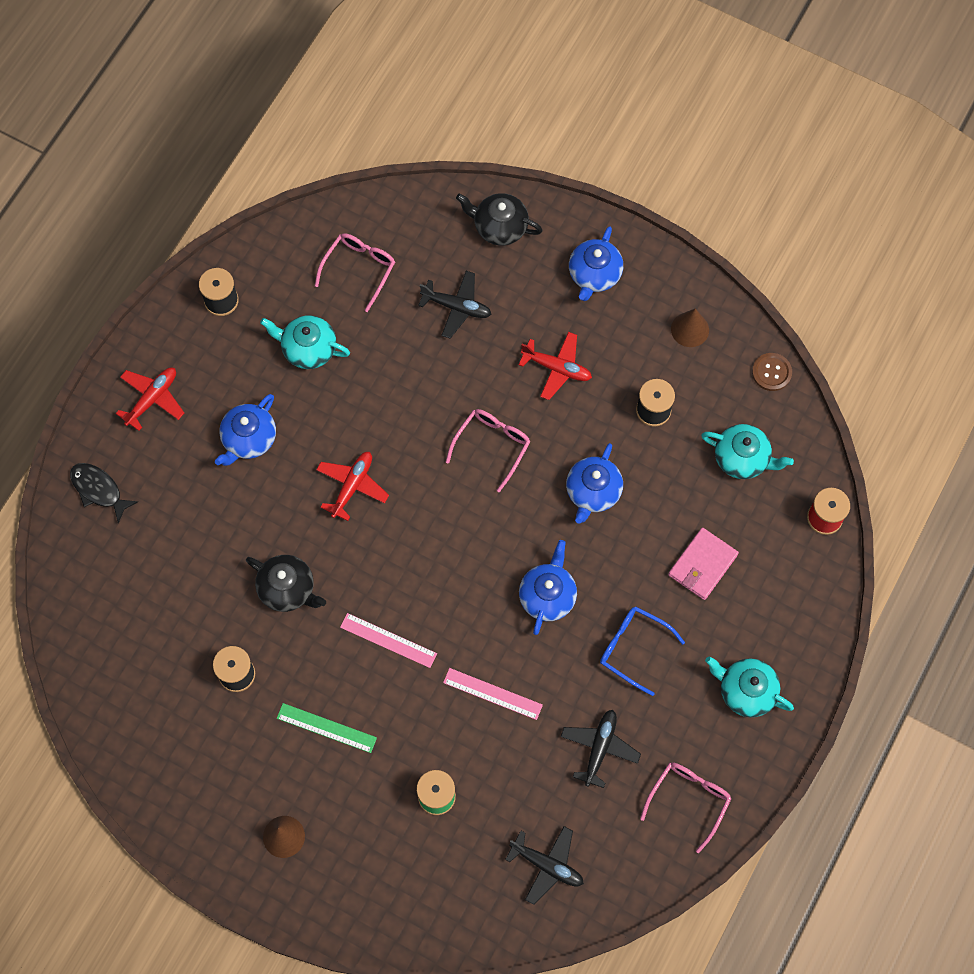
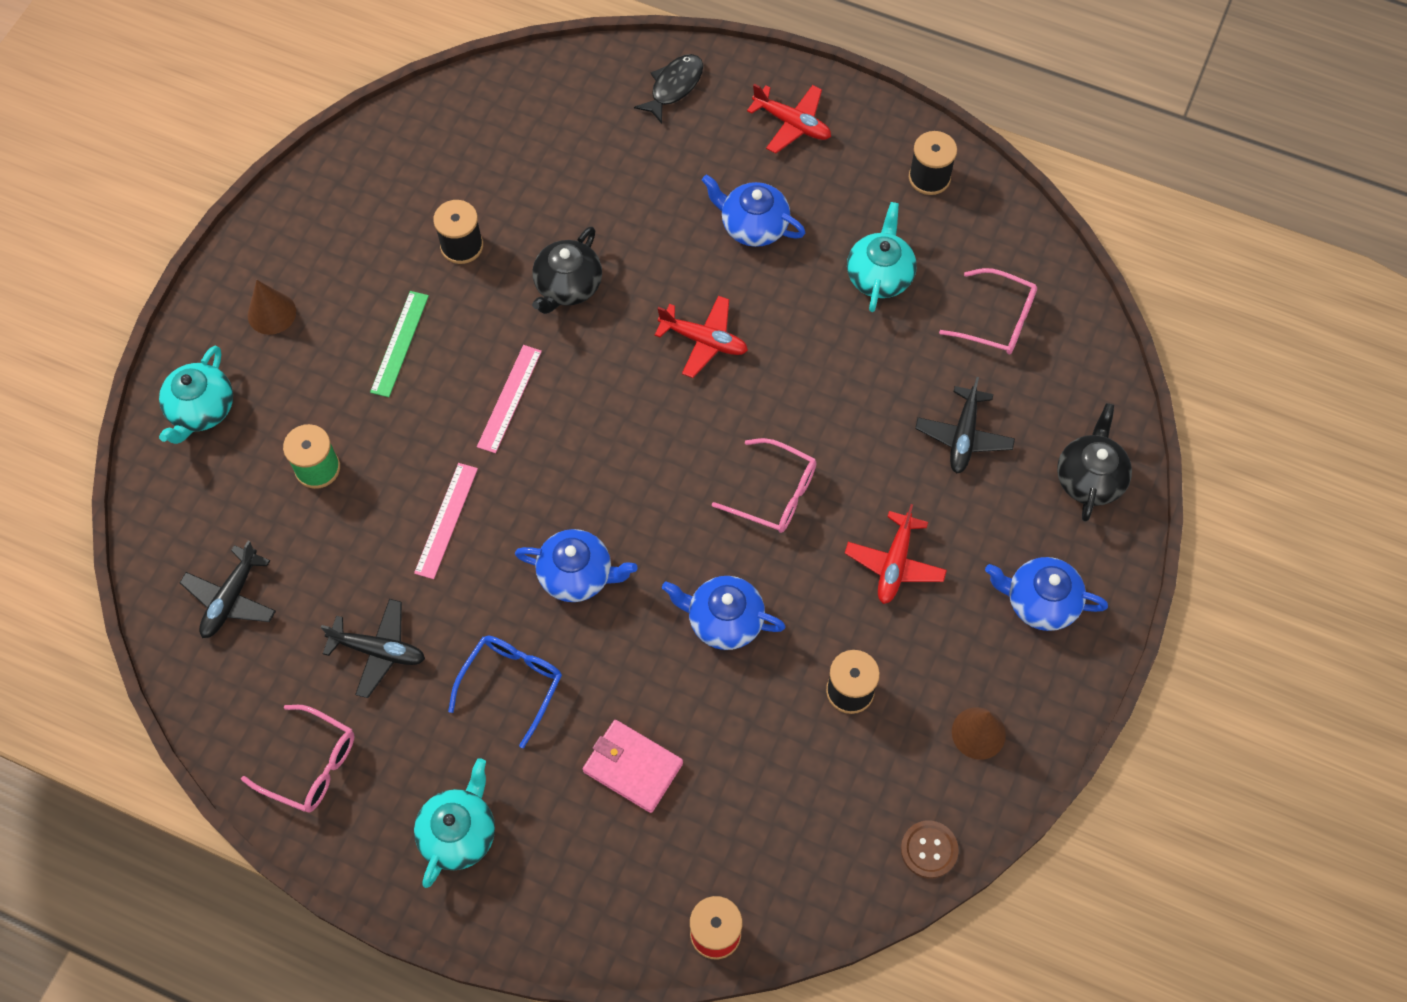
camera: 85 degrees right, 5 degrees down
turquoise teapot [701,424,794,479] -> turquoise teapot moved to [159,346,233,444]

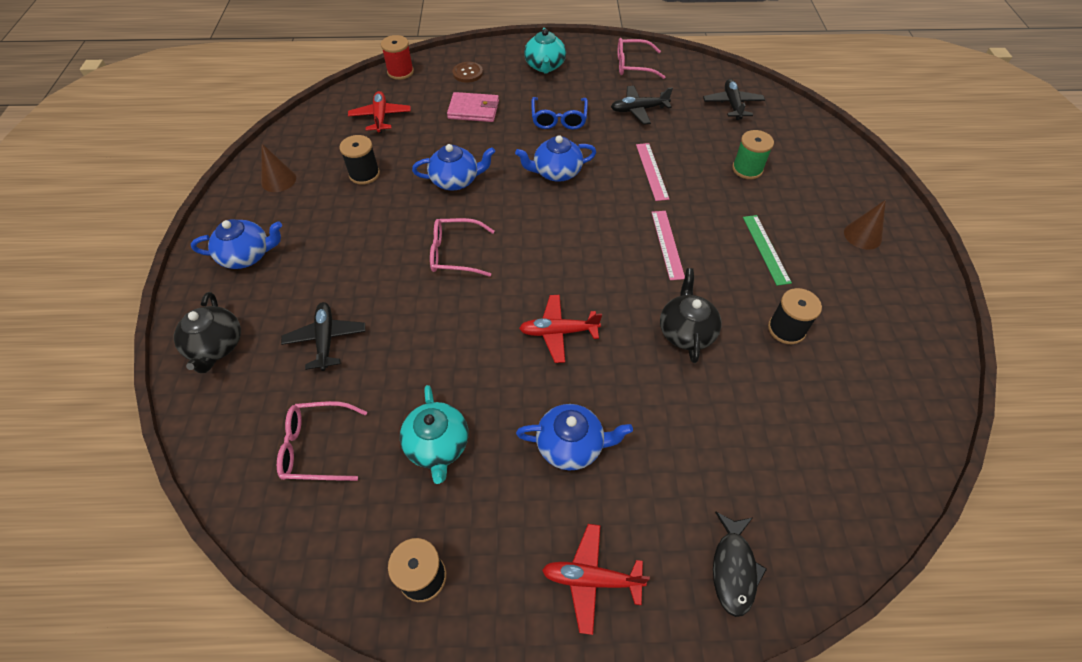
camera: 155 degrees right, 10 degrees down
turquoise teapot [159,346,233,444] -> none
red plane [845,504,947,604] -> red plane moved to [348,91,411,133]
brown button [901,820,959,879] -> brown button moved to [453,62,483,83]

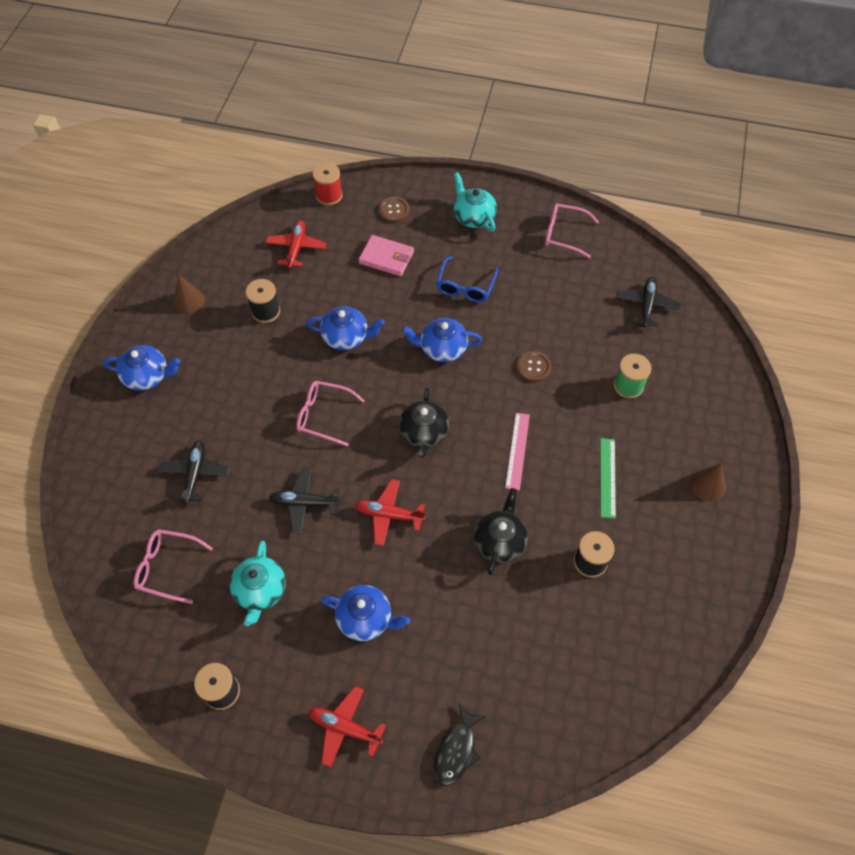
camera: 15 degrees right, 5 degrees up
black teapot [174,292,241,374] -> black teapot moved to [399,388,449,458]
turquoise teapot [524,28,566,74] -> turquoise teapot turned 135 degrees clockwise [453,172,497,232]
black plane [611,86,673,125] -> black plane moved to [269,468,340,534]
pink ruler [636,143,669,201] -> brown button [517,351,552,382]

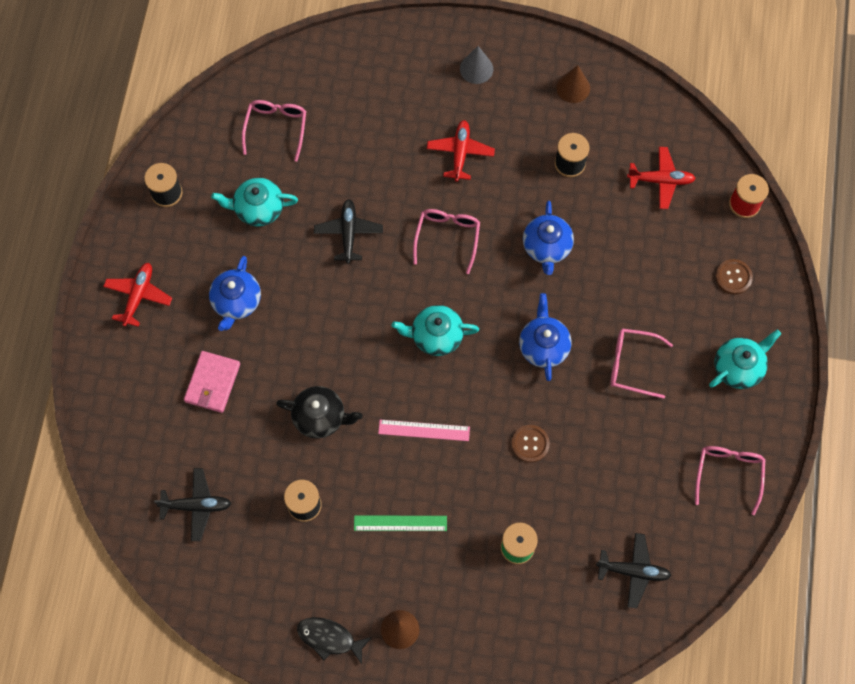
camera: 85 degrees right, 10 degrees up
blue teapot [103,345,180,390] -> grey cone [460,46,493,84]
black plane [158,440,229,504] -> black plane moved to [154,468,232,541]
red plane [355,479,425,546] -> red plane moved to [427,120,495,182]
pink wallet [358,235,414,276] -> pink wallet moved to [184,351,240,413]
black teapot [399,388,449,458] -> turquoise teapot [392,305,479,356]
black fish [433,704,487,786] -> black fish moved to [297,617,372,664]
blue glasses [436,256,498,302] -> pink glasses [610,328,673,399]

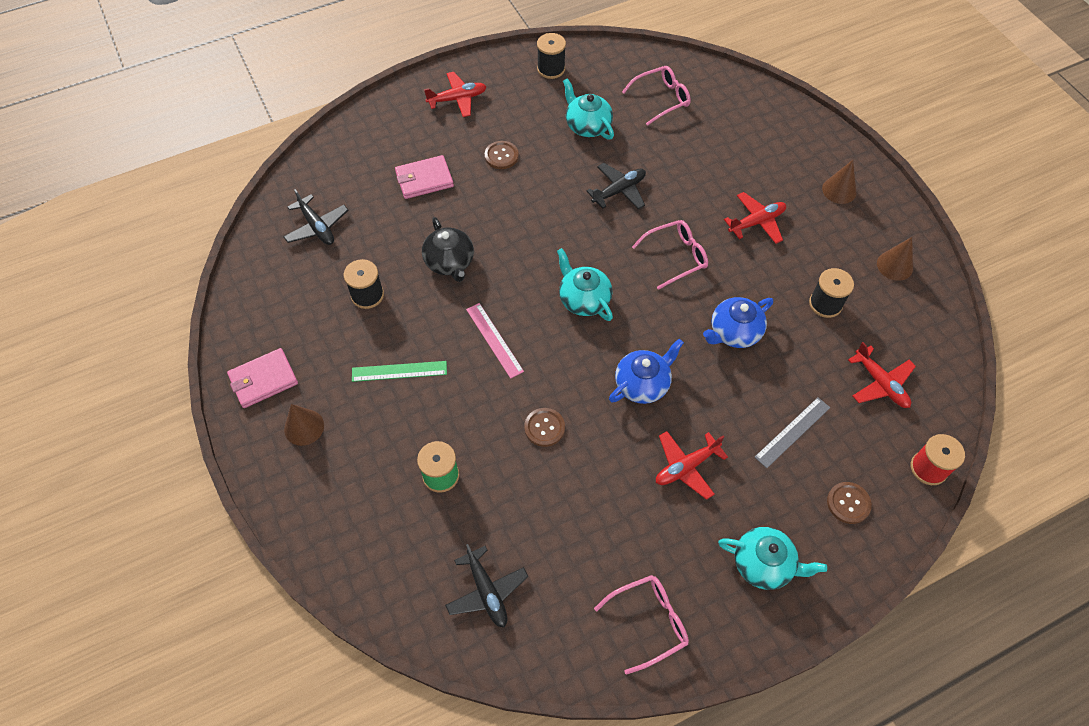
camera: 55 degrees right, 10 degrees down
blue teapot [209,256,261,331] -> brown button [485,141,519,169]
black fish [297,617,372,664] -> pink wallet [227,348,298,408]
green ruler [354,515,447,531] -> green ruler turned 60 degrees counterclockwise [352,361,447,382]
grey cone [460,46,493,84] -> brown cone [822,160,857,204]
pink glasses [610,328,673,399] -> red plane [656,431,728,500]
none -> grey ruler [755,397,830,468]

